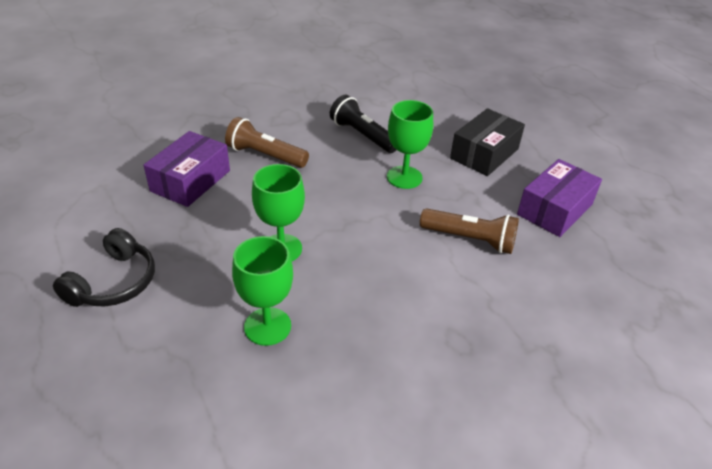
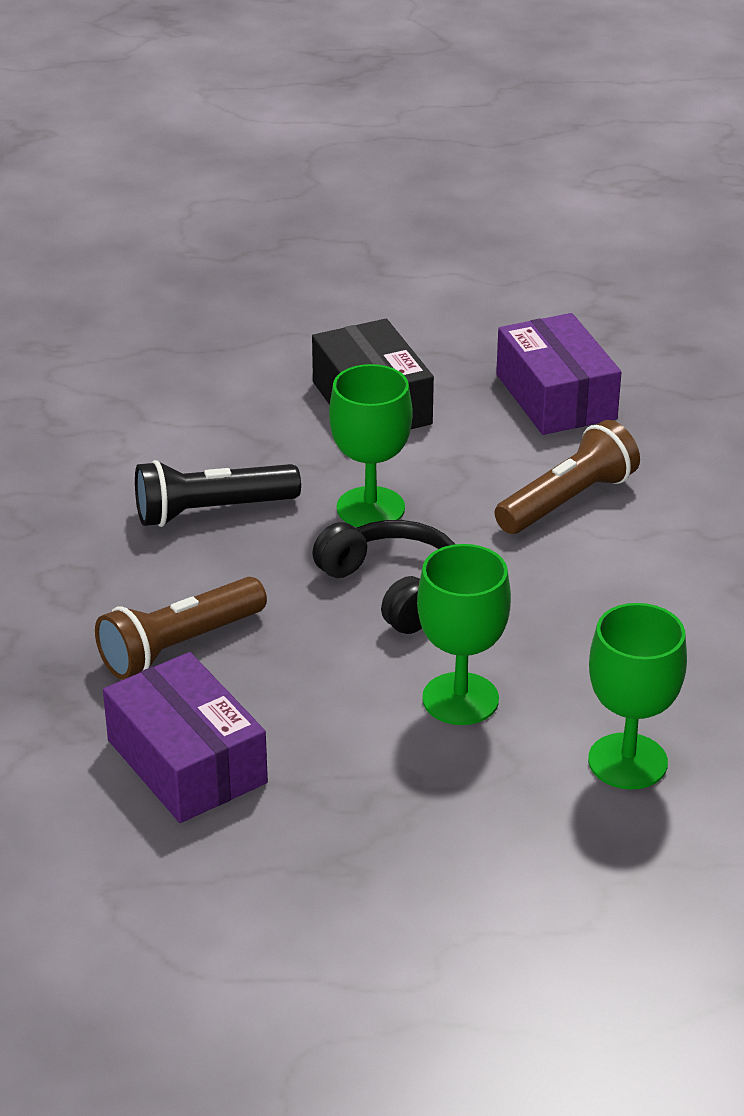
camera: 60 degrees left, 5 degrees down
black headphones [53,228,155,307] -> black headphones moved to [312,520,455,634]

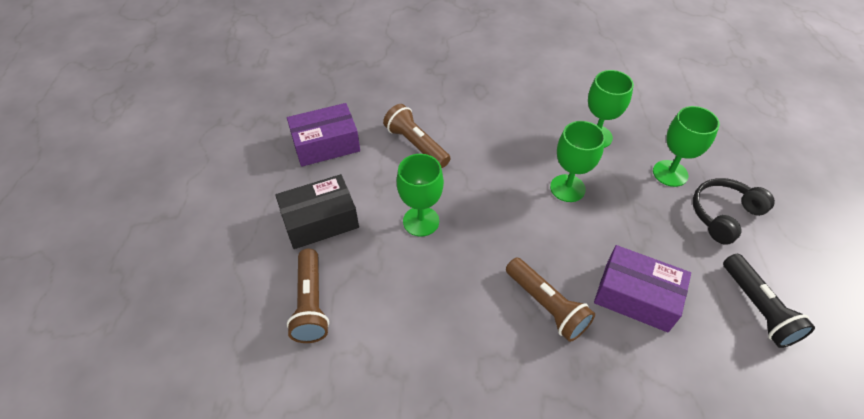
camera: 90 degrees left, 15 degrees up
purple box [103,652,268,823] -> purple box turned 60 degrees clockwise [594,245,691,332]
black flashlight [135,460,301,527] -> black flashlight moved to [723,254,815,348]
black headphones [312,520,455,634] -> black headphones moved to [693,178,775,245]
none -> brown flashlight [287,249,329,343]
none -> green goblet [653,106,720,187]

